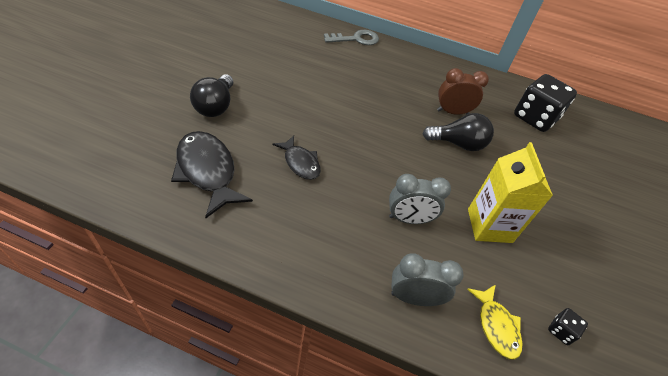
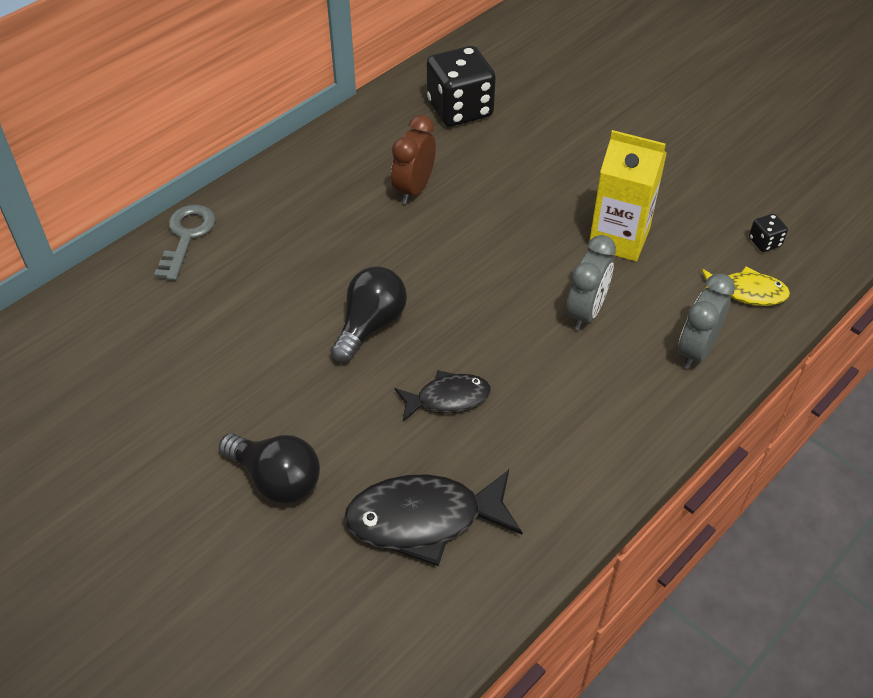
camera: 60 degrees left, 0 degrees up
black light bulb [422,113,494,151] -> black light bulb moved to [330,267,407,363]

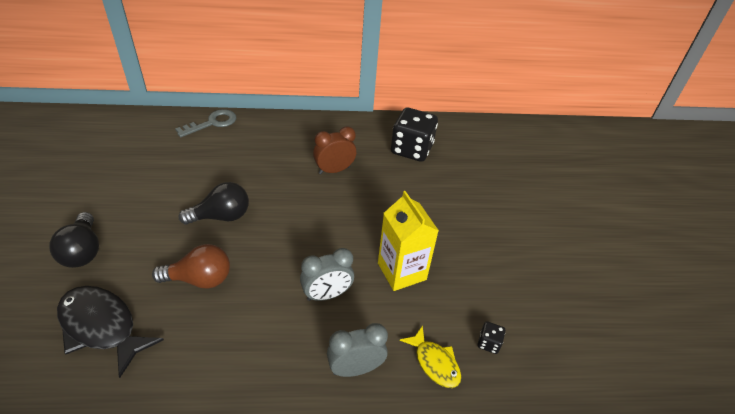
camera: 40 degrees right, 5 degrees down
black fish [395,370,491,421] -> brown light bulb [152,244,230,289]

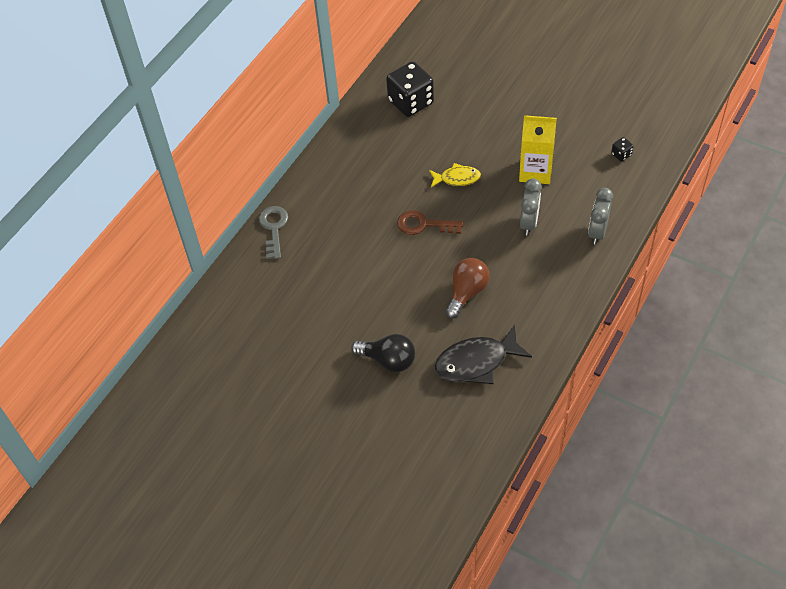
camera: 50 degrees left, 10 degrees up
black light bulb [179,182,249,225] -> none
brown clock [313,126,356,174] -> none
yellow fish [400,325,461,388] -> yellow fish moved to [429,163,481,187]
none -> brown key [397,211,463,235]

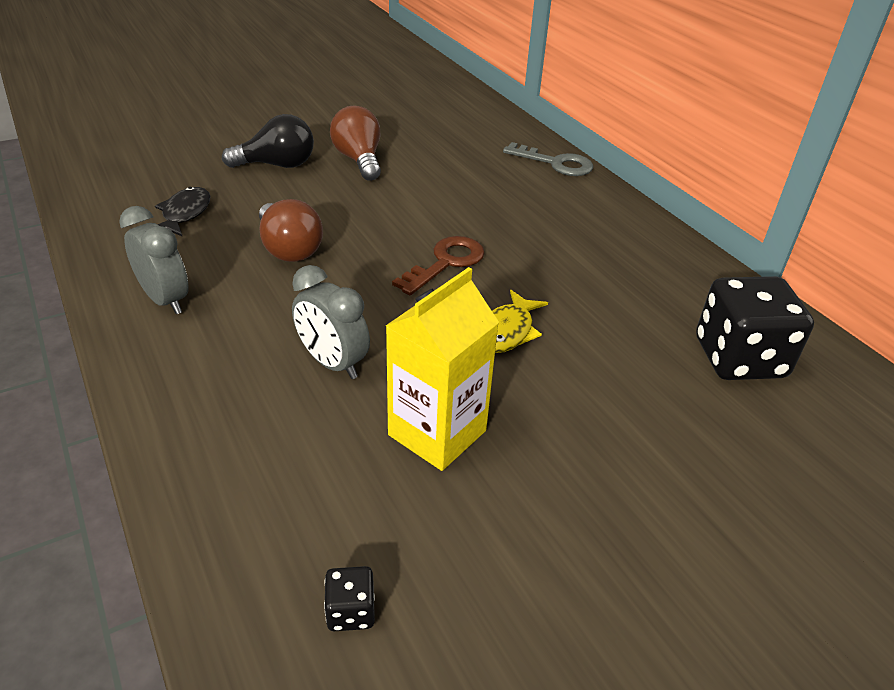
camera: 115 degrees right, 15 degrees down
black light bulb [351,334,415,372] -> black light bulb turned 150 degrees counterclockwise [222,114,314,168]
black fish [435,325,532,384] -> black fish [155,187,211,237], size x0.60
grey clock [588,188,613,245] -> grey clock moved to [119,206,189,314]
none -> brown light bulb [330,106,381,181]

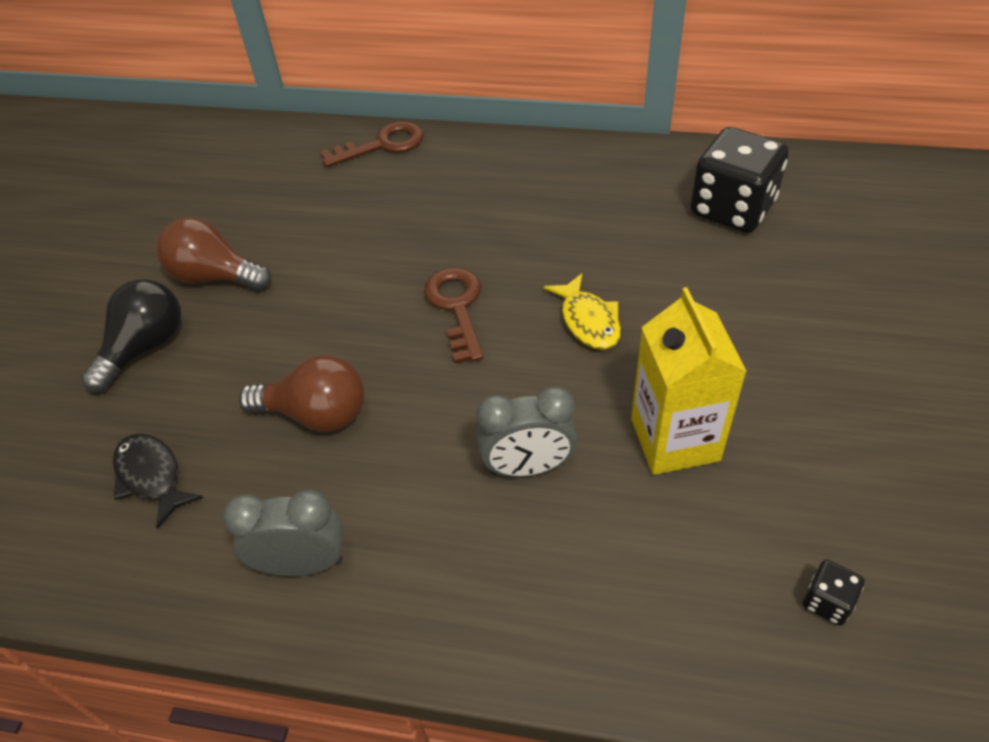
camera: 45 degrees left, 10 degrees up
grey key [503,142,593,176] -> brown key [320,121,424,167]

